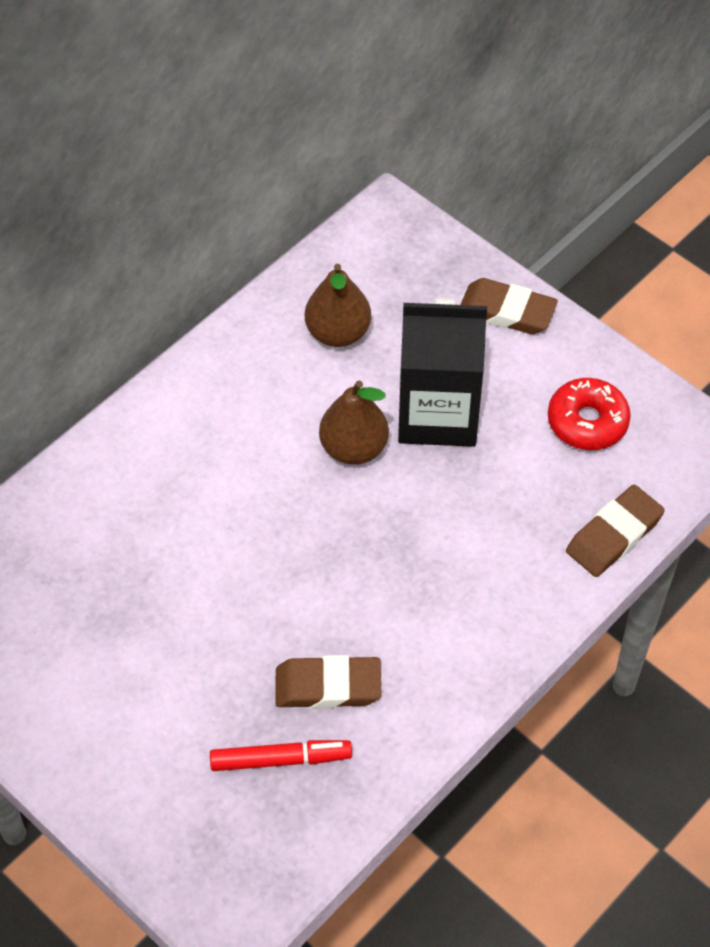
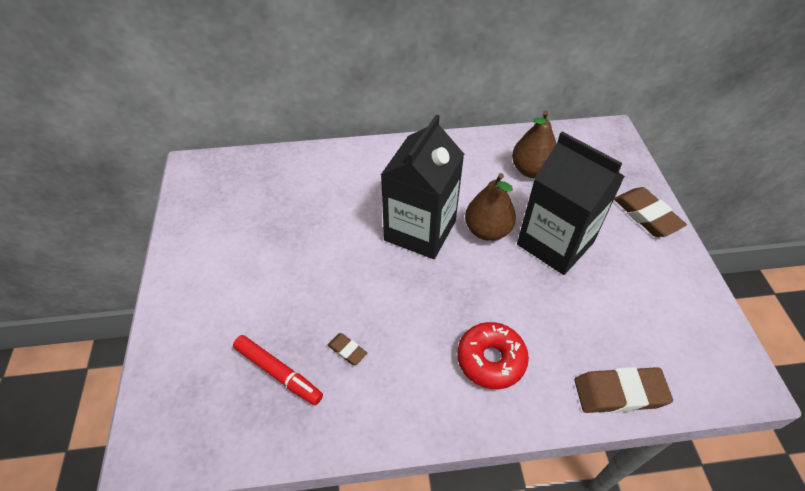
camera: 40 degrees right, 5 degrees down
brown eraser [275,655,381,709] -> brown eraser [328,333,367,365], size x0.50
red donut [548,378,631,450] -> red donut moved to [457,322,529,389]
none -> black carton [381,114,464,259]

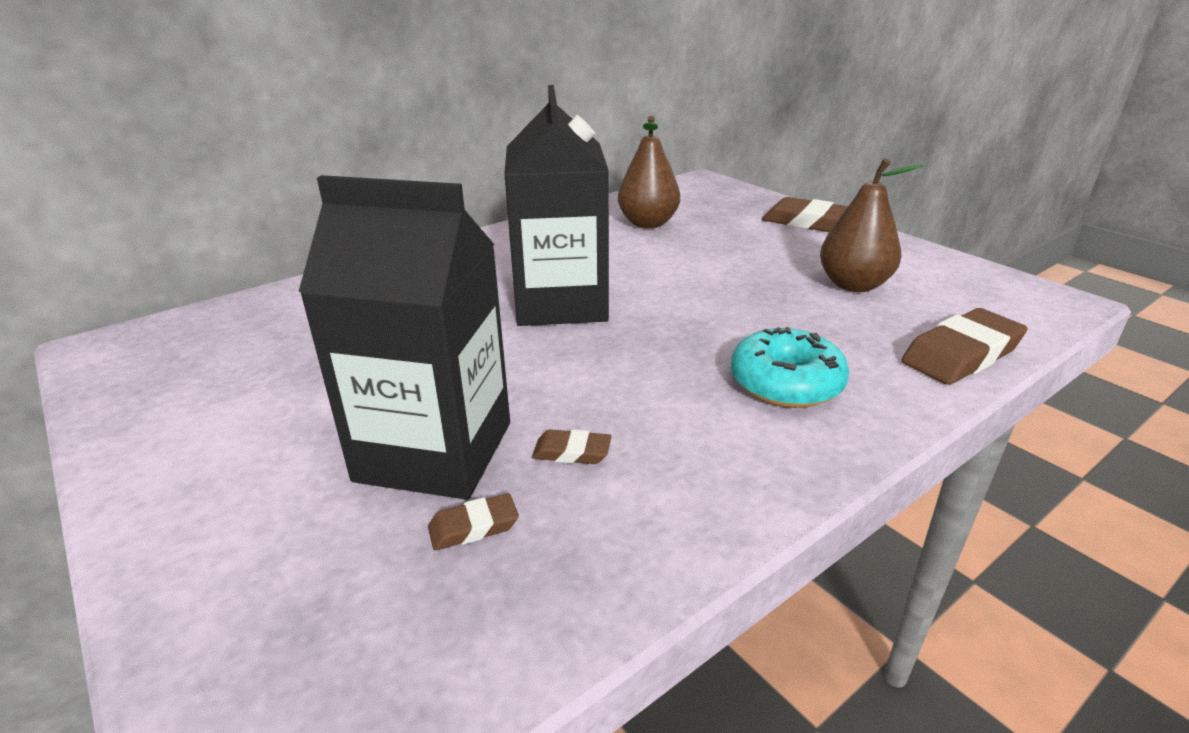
camera: 30 degrees left, 20 degrees down
red marker [233,335,323,405] -> brown eraser [428,493,519,551]
red donut [457,322,529,389] -> turquoise donut [731,327,849,408]
brown pear [465,173,516,241] -> brown pear moved to [820,158,923,292]
black carton [517,131,625,275] -> black carton moved to [299,175,510,500]

